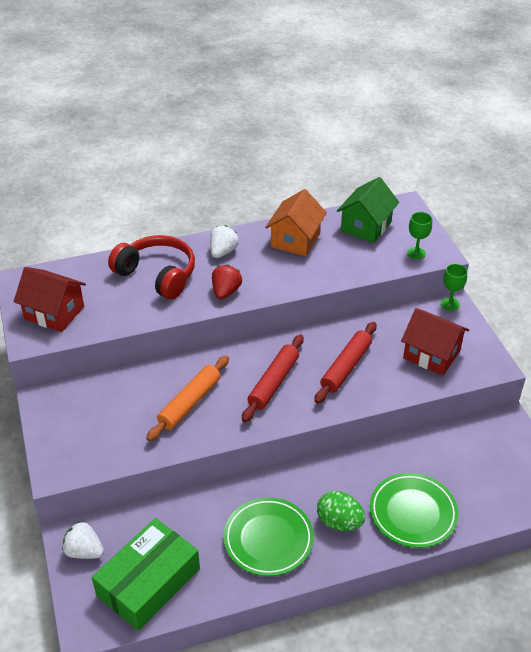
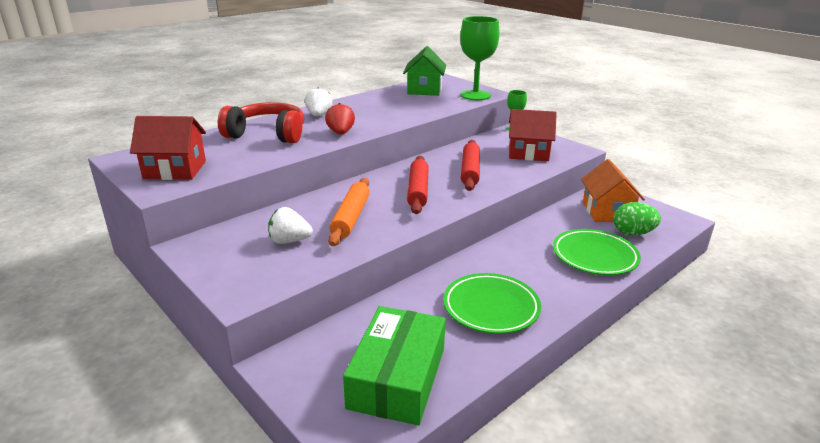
camera: 25 degrees left, 15 degrees down
white strawberry [62,521,104,559] -> white strawberry moved to [268,207,313,244]
orange house [265,189,327,256] -> orange house moved to [581,159,645,222]
green egg [317,491,365,531] -> green egg moved to [613,202,661,236]
green goblet [407,212,432,260] -> green goblet [460,16,500,100], size x1.97

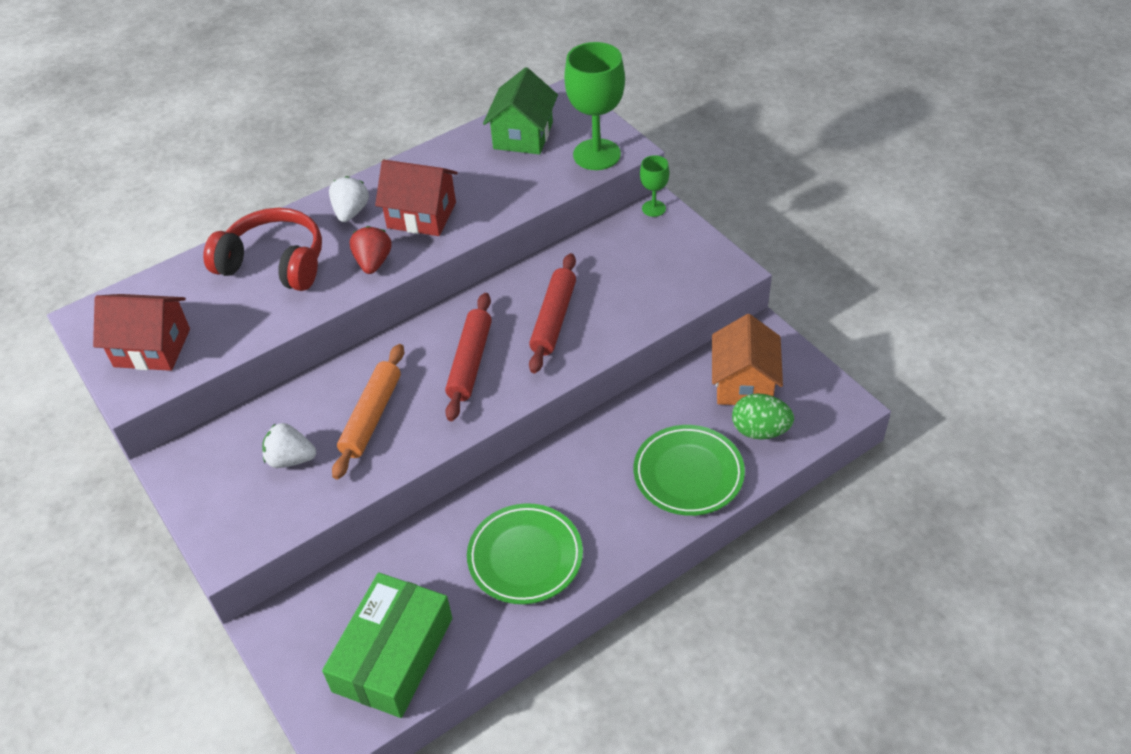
camera: 10 degrees right, 20 degrees up
red house [509,109,557,161] -> red house moved to [375,159,458,236]

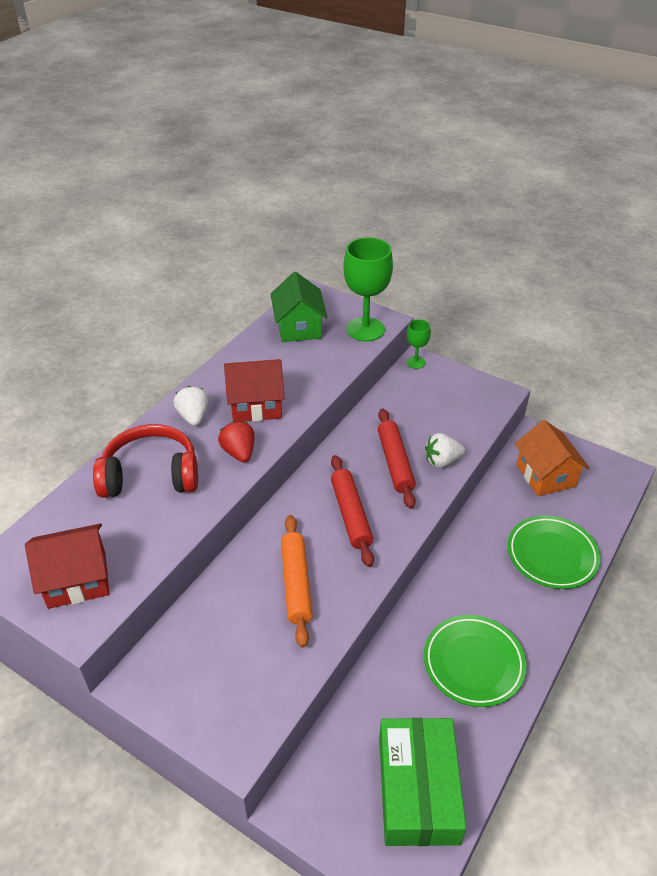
camera: 25 degrees left, 5 degrees down
white strawberry [262,423,316,468] -> white strawberry moved to [425,433,465,468]
green egg [732,393,794,440] -> none

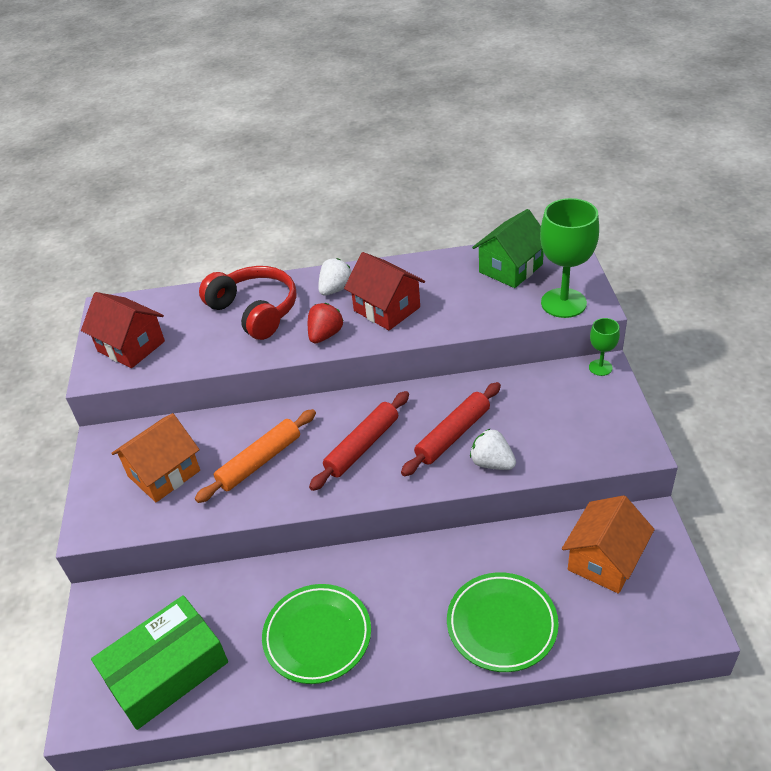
camera: 55 degrees right, 0 degrees up
none -> orange house [111,413,200,502]

